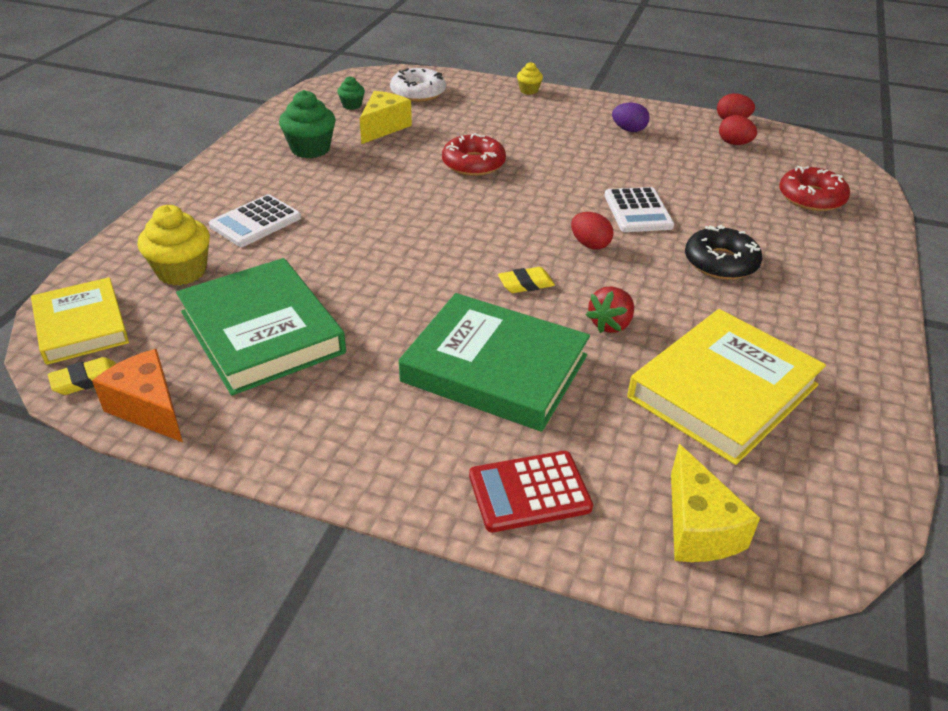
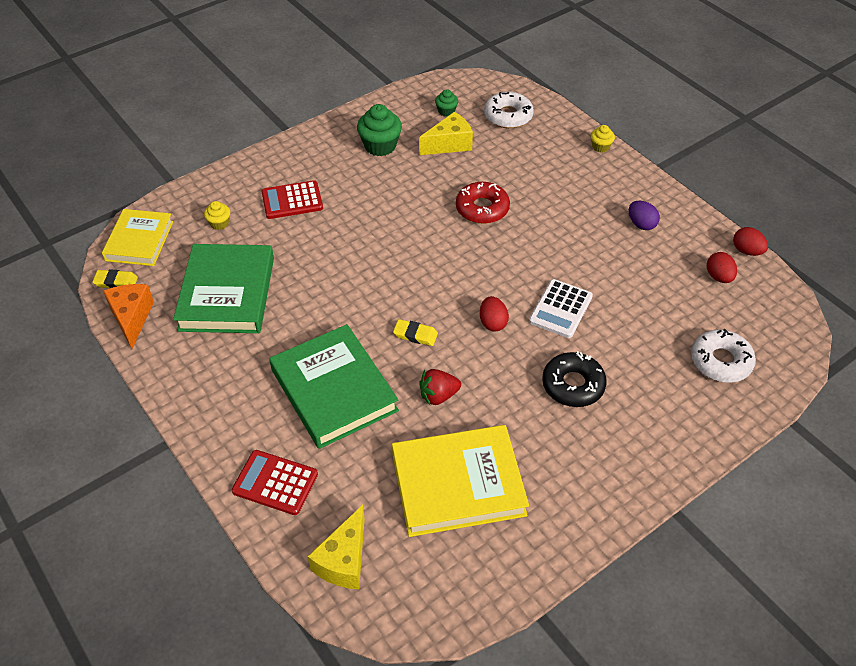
camera: 35 degrees right, 10 degrees up
yellow cupcake [138,205,210,285] -> yellow cupcake [204,201,230,230], size x0.54
white calculator [209,194,301,247] -> red calculator [261,180,323,219]
red donut [779,166,850,211] -> white donut [691,329,756,383]

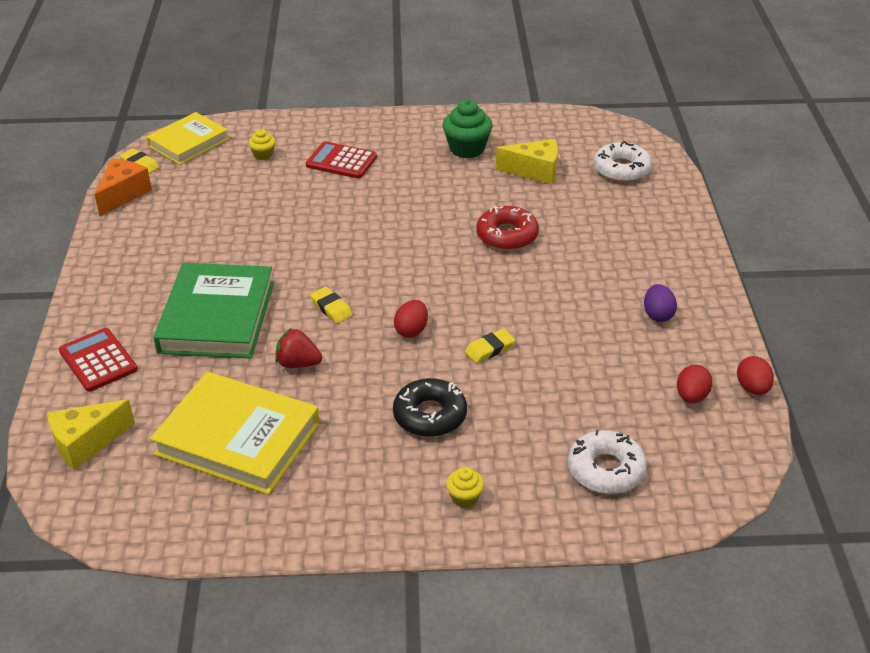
camera: 35 degrees right, 10 degrees down
green book [173,244,274,333] -> none
green cupcake [435,89,458,117] -> none
white calculator [529,279,593,338] -> yellow eraser [465,329,515,363]
yellow cupcake [591,125,615,153] -> yellow cupcake moved to [446,467,484,508]

